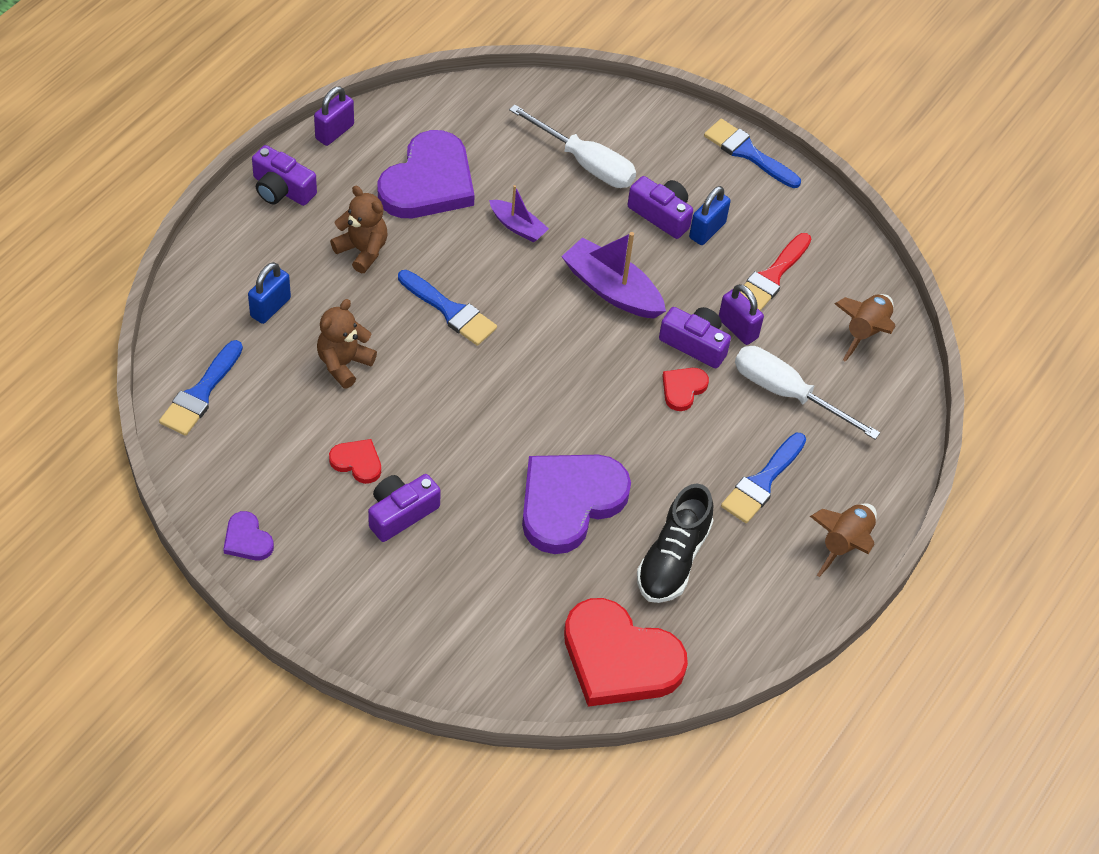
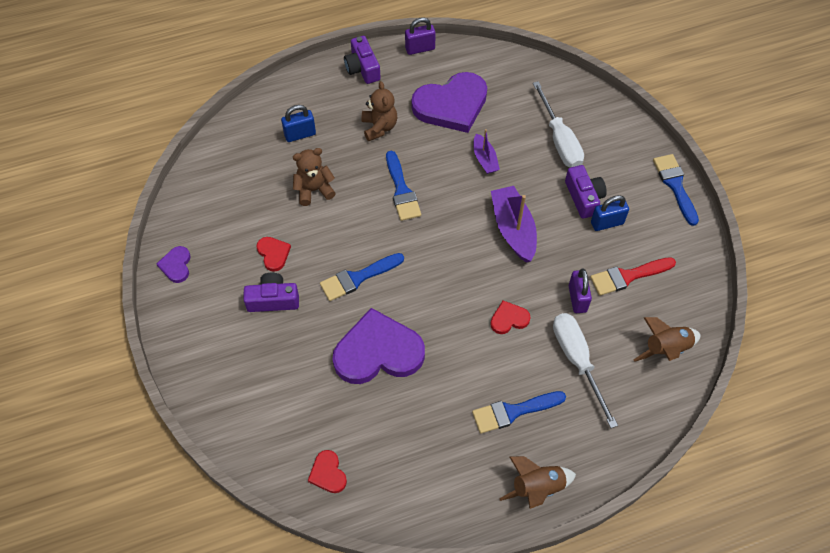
camera: 40 degrees right, 5 degrees up
blue brush [159,340,243,436] -> blue brush moved to [320,253,404,301]
red heart [564,598,688,707] -> red heart [308,450,347,493], size x0.45
black shoe [637,484,714,603] -> none
purple camera [659,307,731,369] -> none

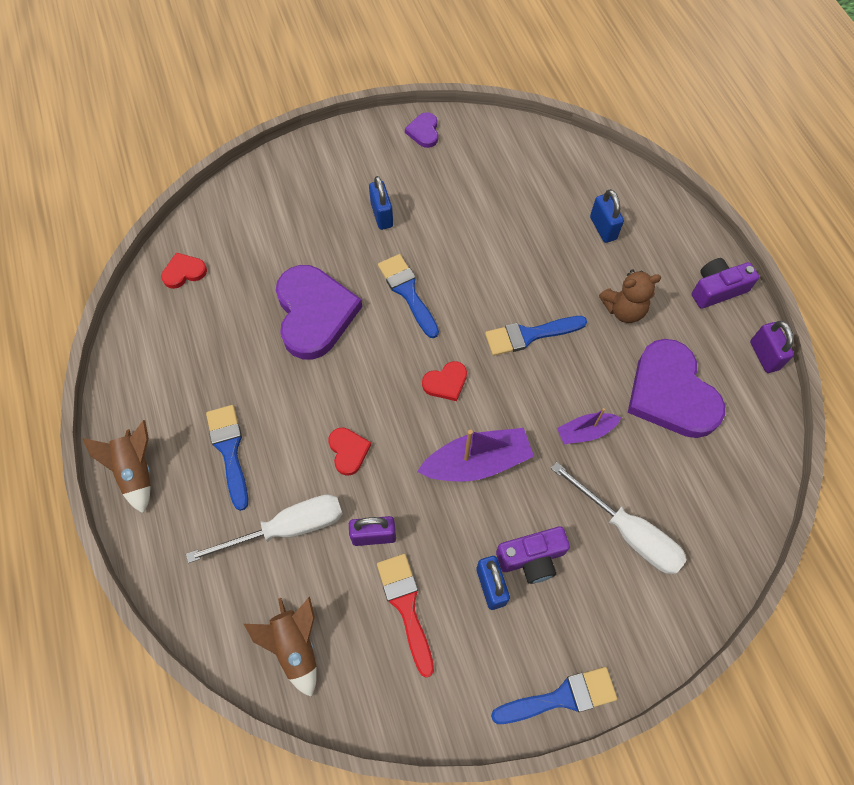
camera: 90 degrees right, 5 degrees up
purple heart [157,246,191,283] -> purple heart turned 90 degrees counterclockwise [405,112,438,148]
purple camera [243,273,299,312] -> blue padlock [369,176,393,230]
red heart [256,237,291,272] -> red heart moved to [422,361,467,401]
brown teddy bear [293,148,336,206] -> none
white screwdriver [533,81,584,168] -> white screwdriver turned 120 degrees counterclockwise [551,462,687,574]

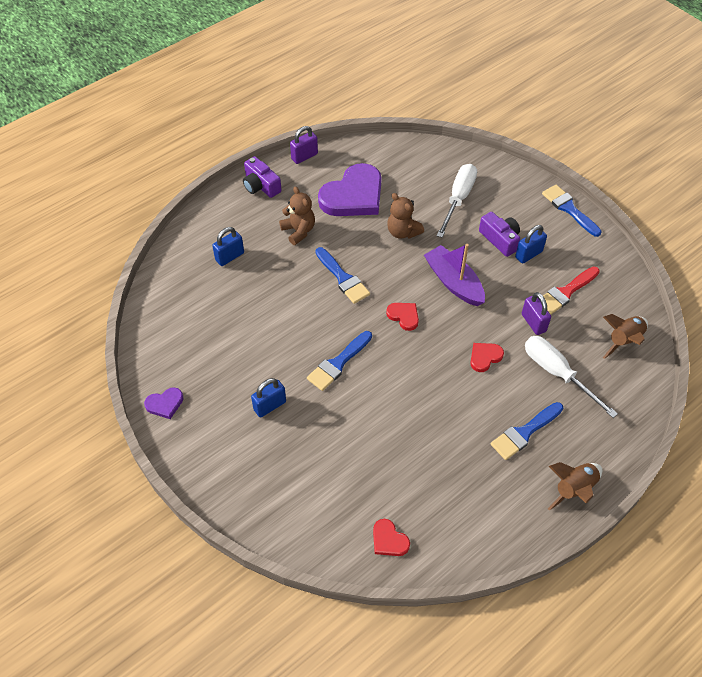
camera: 110 degrees left, 10 degrees down
purple heart [276,265,362,359] -> none
purple boat [557,408,621,444] -> brown teddy bear [387,193,424,239]

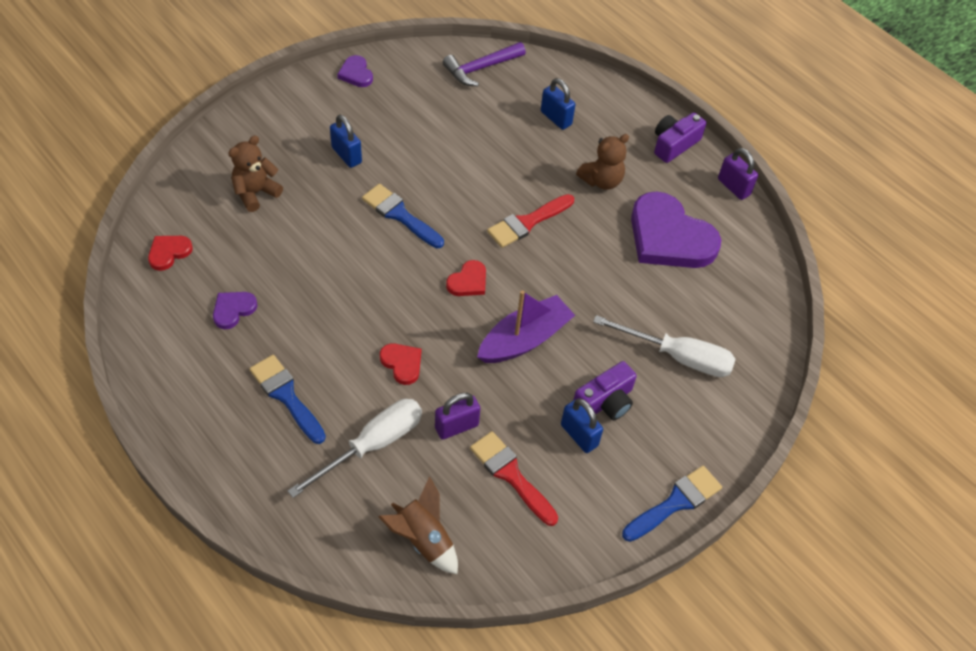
camera: 85 degrees right, 0 degrees up
blue brush [316,247,370,304] -> red brush [487,194,574,248]
brown teddy bear [387,193,424,239] -> brown teddy bear moved to [228,135,283,212]
brown rocket [548,462,602,511] -> none
none -> purple heart [213,292,257,329]
none -> purple hammer [442,42,526,86]

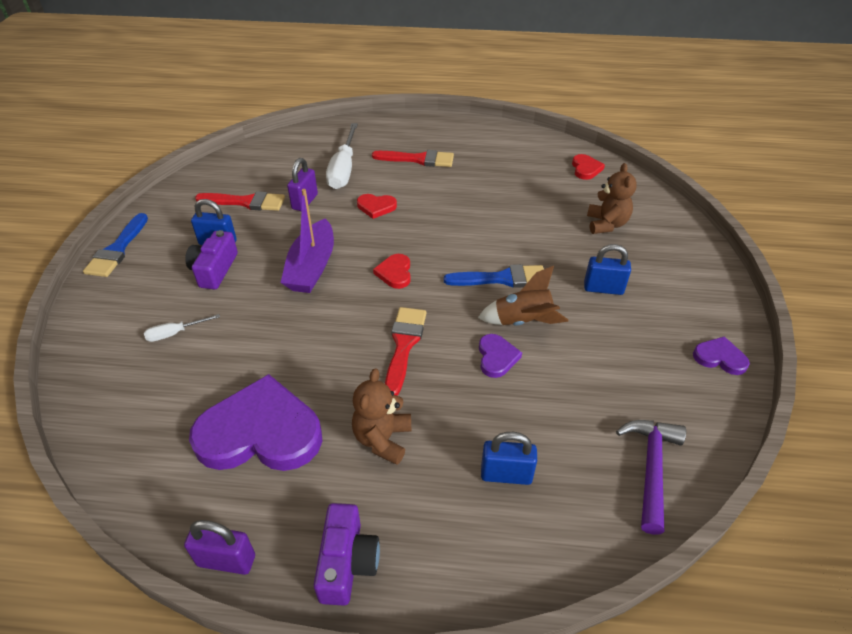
camera: 140 degrees right, 10 degrees down
purple heart [213,292,257,329] -> purple heart moved to [479,334,522,378]
blue brush [250,355,326,444] -> red brush [372,150,454,167]
brown rocket [379,476,458,574] -> brown rocket moved to [478,266,569,326]
white screwdriver [593,315,735,377] -> white screwdriver [144,314,220,342], size x0.49

